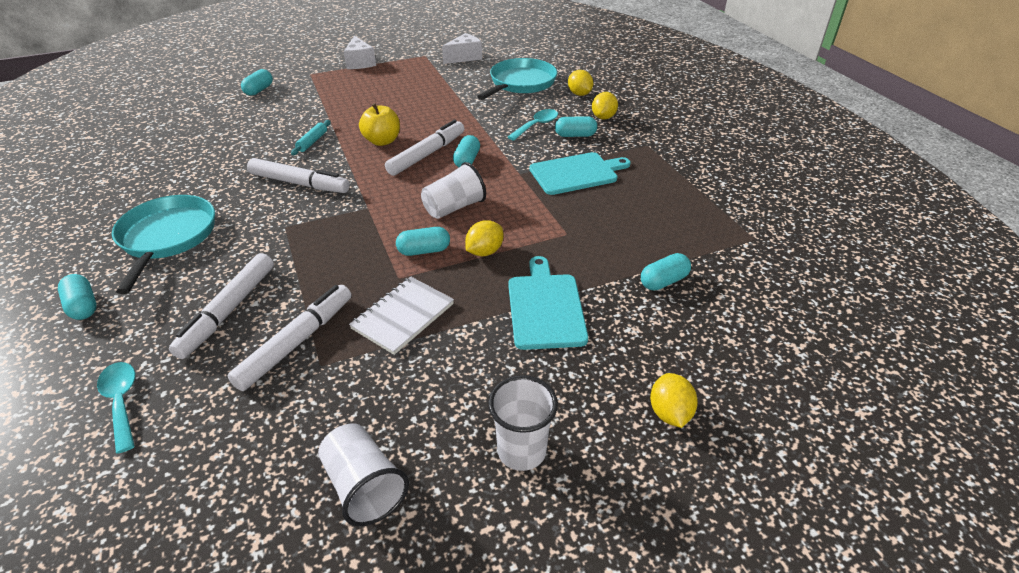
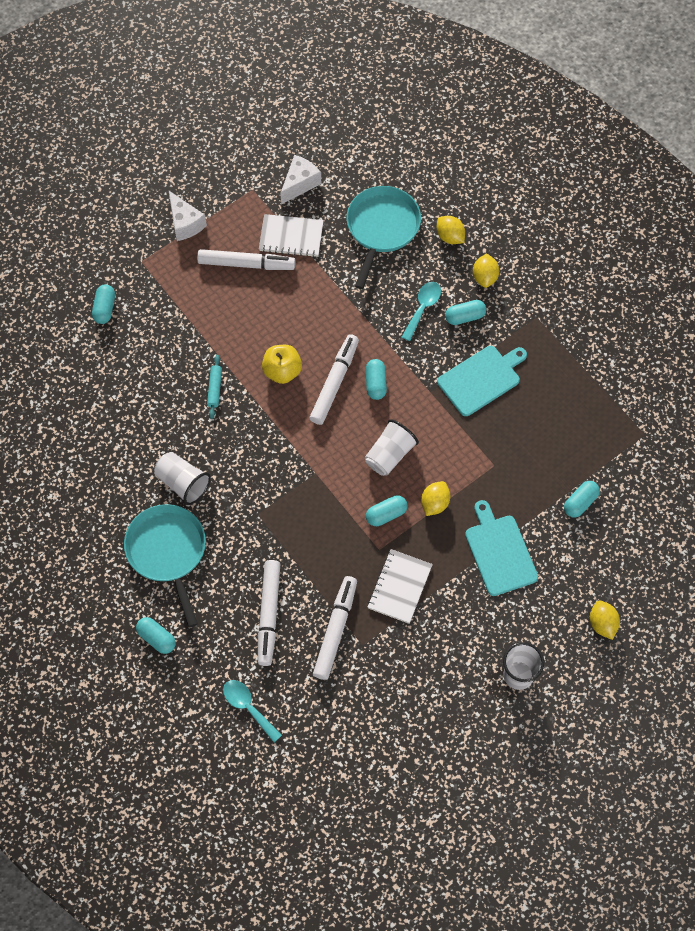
camera: 15 degrees left, 25 degrees up
white marker [247,158,350,193] -> white marker moved to [197,249,296,270]
white cup [318,423,409,526] -> white cup moved to [154,452,211,505]
none -> white notebook [259,214,324,257]

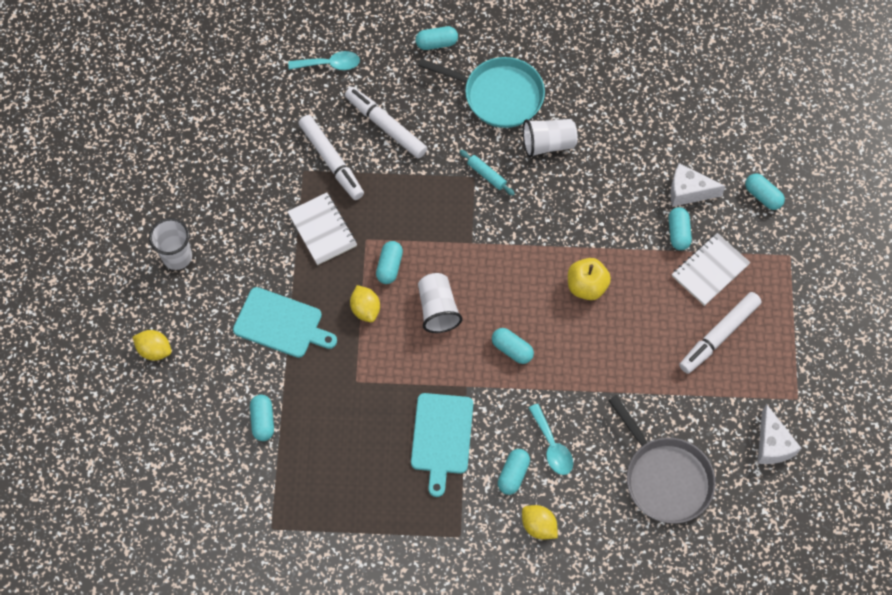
camera: 130 degrees right, 0 degrees up
white cheese [168,190,207,241] -> white cheese moved to [670,163,726,207]
turquoise rolling pin [207,355,222,419] -> turquoise rolling pin moved to [459,150,515,196]
white notebook [259,214,324,257] -> white notebook moved to [672,233,751,306]
white marker [309,334,359,425] -> none
turquoise pan [346,186,421,289] -> grey pan [608,395,716,524]
yellow lemon [437,216,465,244] -> none
none -> turquoise capsule [669,207,692,250]

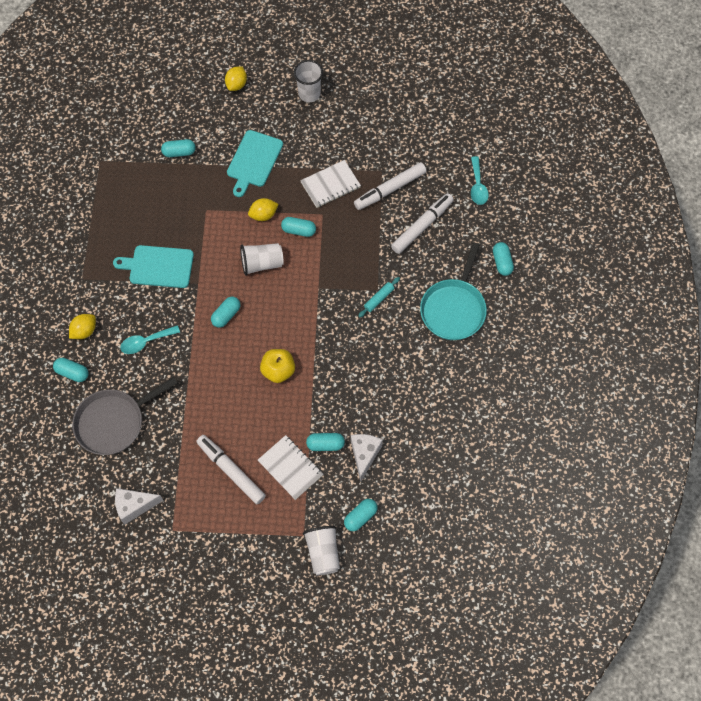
camera: 90 degrees right, 0 degrees up
turquoise capsule [498,449,530,495] -> turquoise capsule moved to [53,358,89,382]
white cup [523,119,578,158] -> white cup moved to [303,526,340,575]

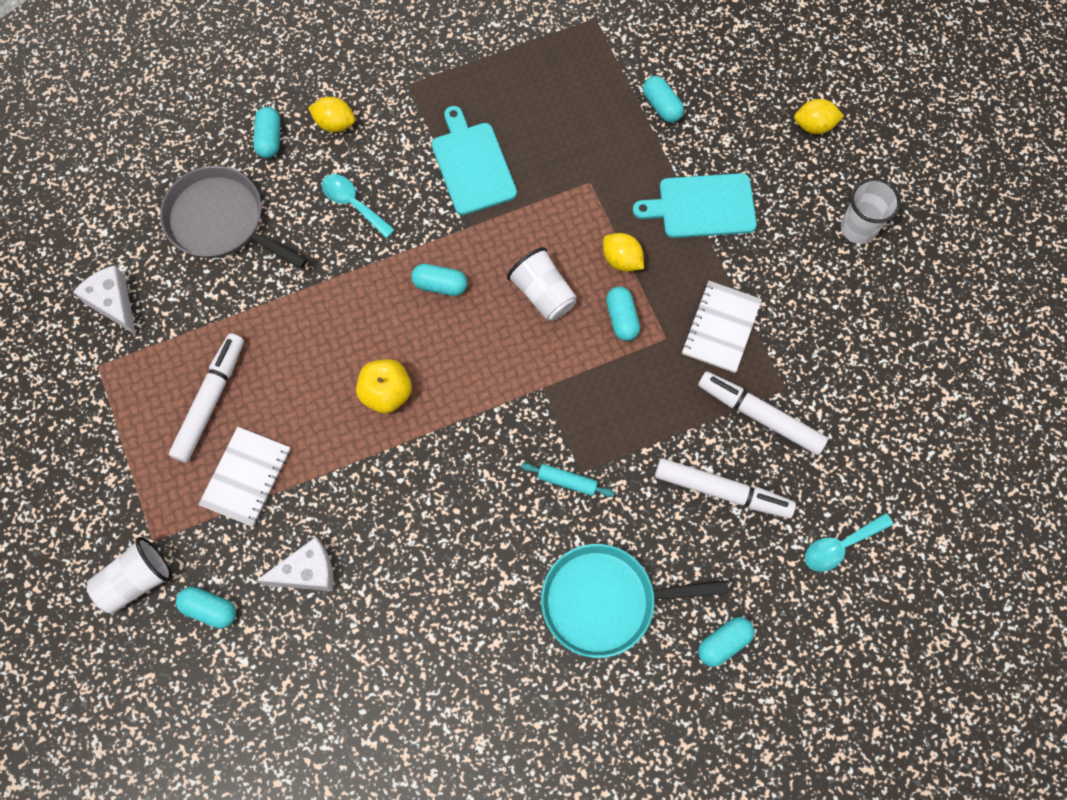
camera: 65 degrees right, 5 degrees up
white notebook [300,160,361,208] -> white notebook turned 75 degrees clockwise [682,281,762,373]
turquoise capsule [306,433,345,451] -> none

